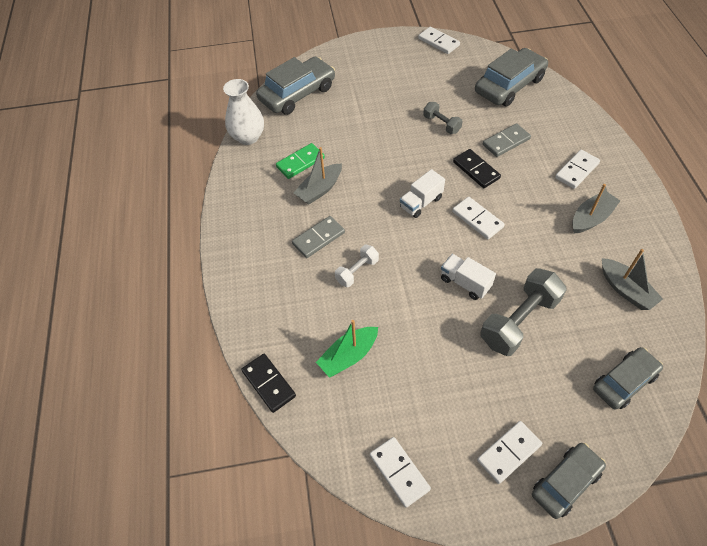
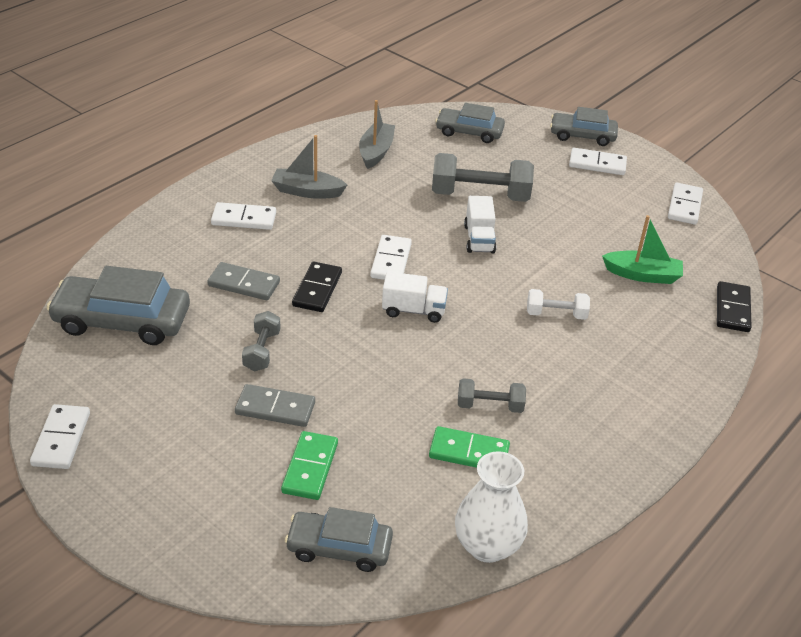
camera: 135 degrees left, 15 degrees down
grey car [256,57,335,115] -> grey car [285,507,393,572], size x0.64
grey domino [292,216,345,258] -> grey domino moved to [235,384,315,427]
grey boat [293,147,342,205] -> grey dumbbell [458,378,526,413]
none -> green domino [281,431,338,500]

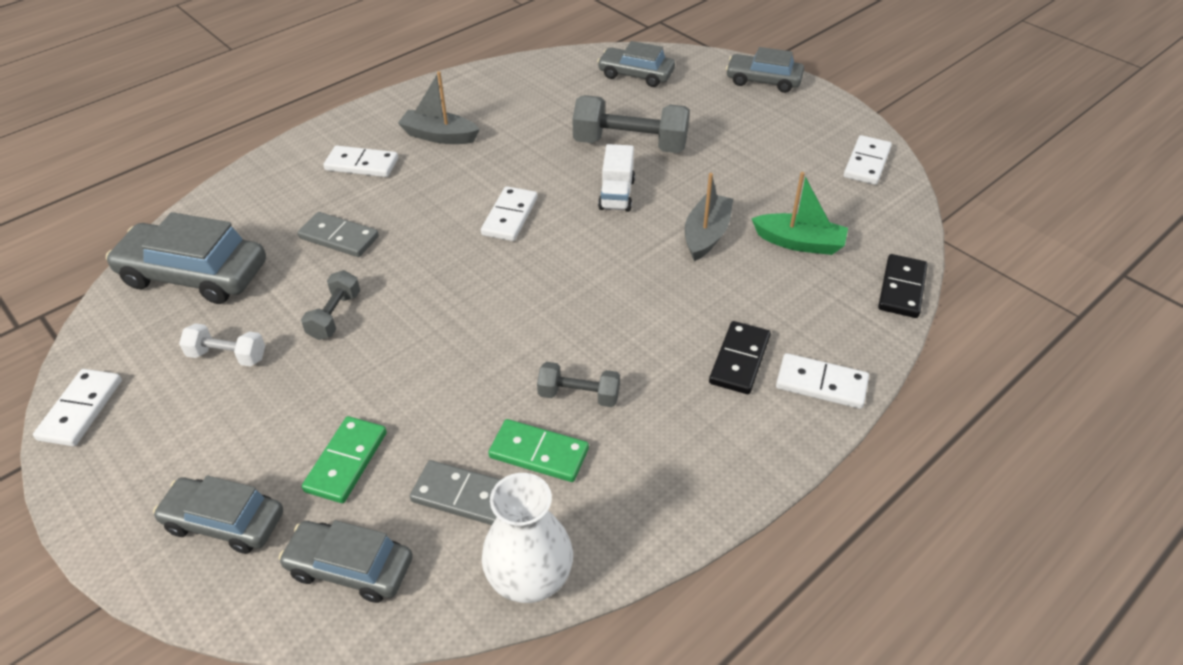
camera: 10 degrees right, 5 degrees up
grey domino [235,384,315,427] -> grey domino moved to [410,460,501,525]
black domino [292,262,342,312] -> black domino moved to [709,321,771,394]
grey boat [359,100,395,169] -> grey boat moved to [685,173,733,261]
white truck [382,272,448,323] -> none
white dumbbell [527,289,590,320] -> white dumbbell moved to [179,323,265,367]
white domino [569,148,627,175] -> white domino moved to [776,353,869,409]
none -> grey car [153,476,283,554]

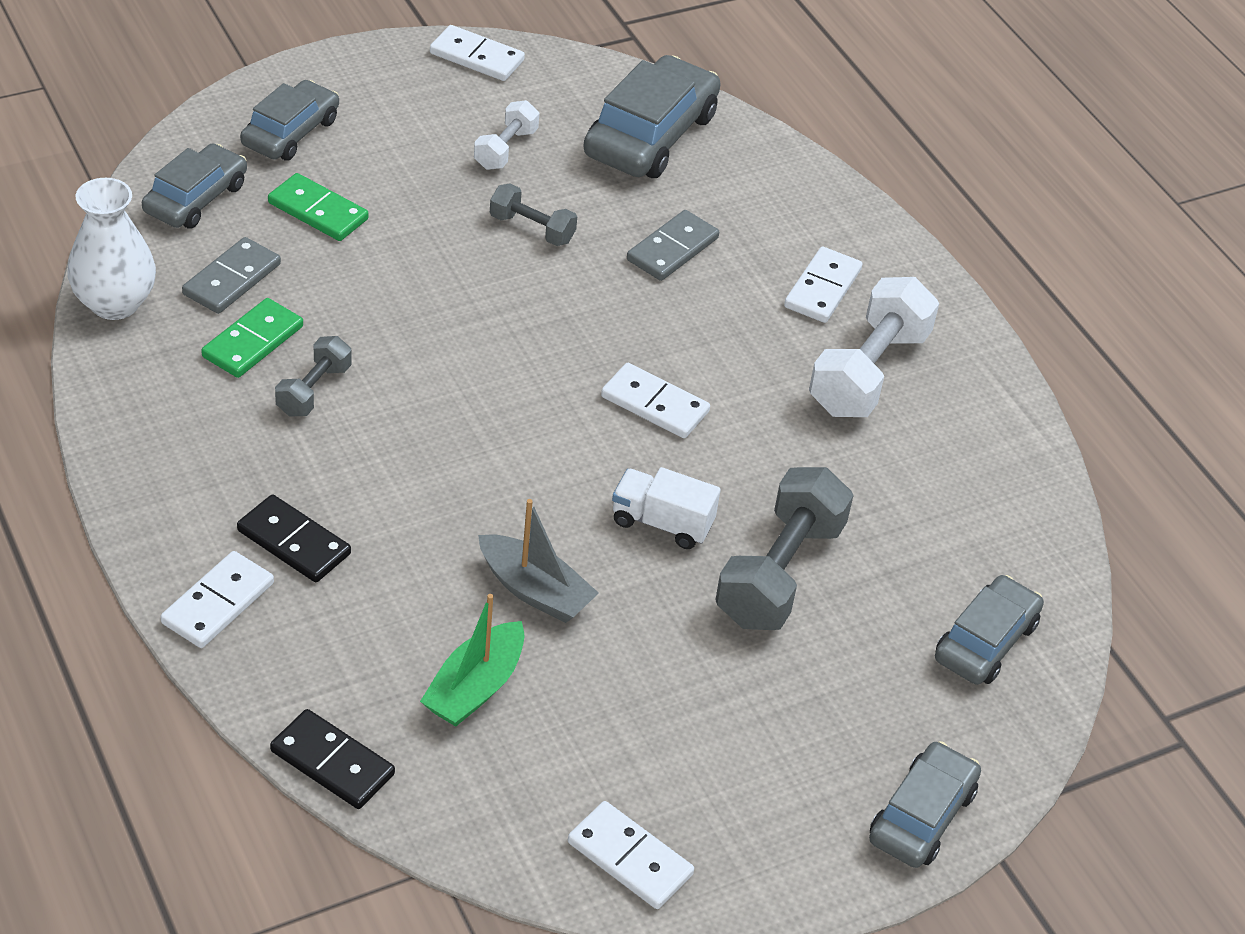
camera: 100 degrees right, 0 degrees up
grey boat [398,71,480,144] -> white dumbbell [809,277,939,417]

